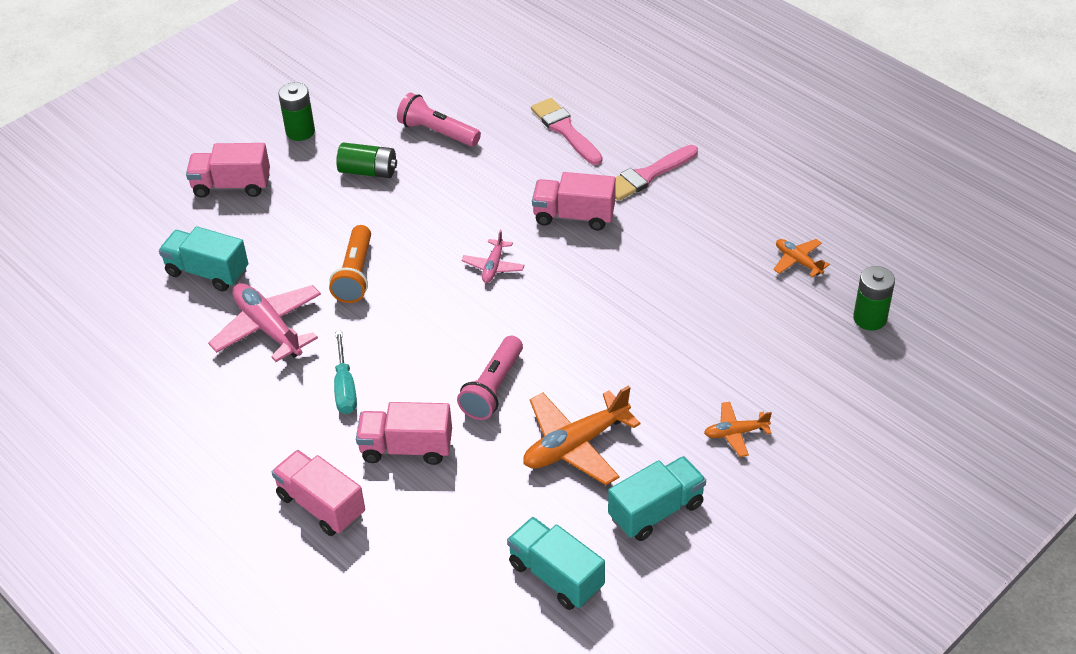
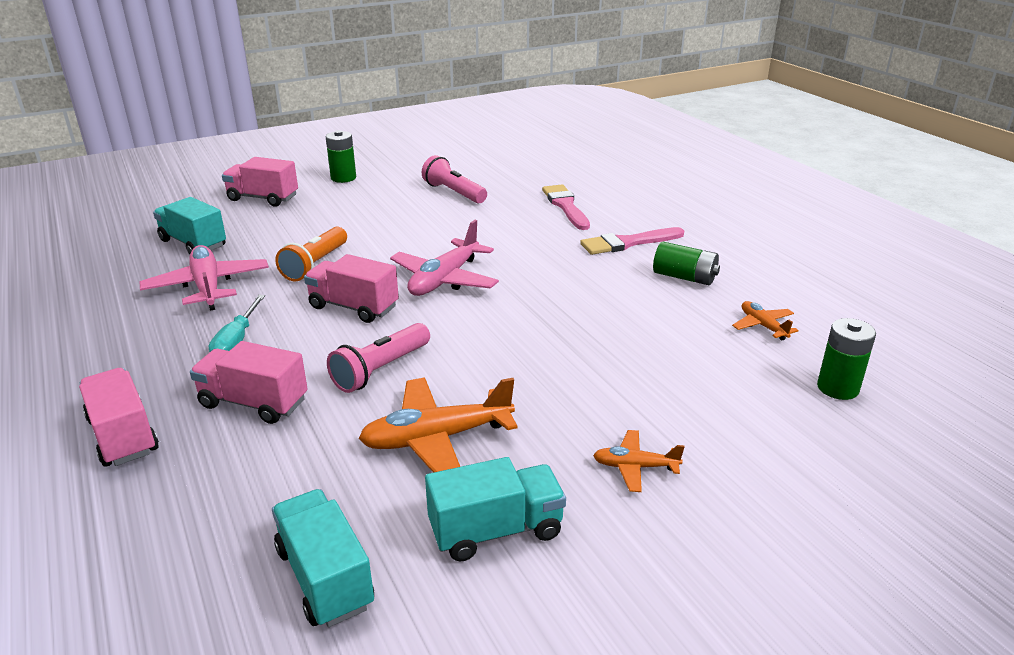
camera: 15 degrees right, 15 degrees down
green battery [336,142,397,178] -> green battery moved to [653,242,720,285]
pink plane [462,230,525,283] -> pink plane [390,220,499,296], size x1.88
pink truck [532,172,616,230] -> pink truck moved to [304,254,399,323]

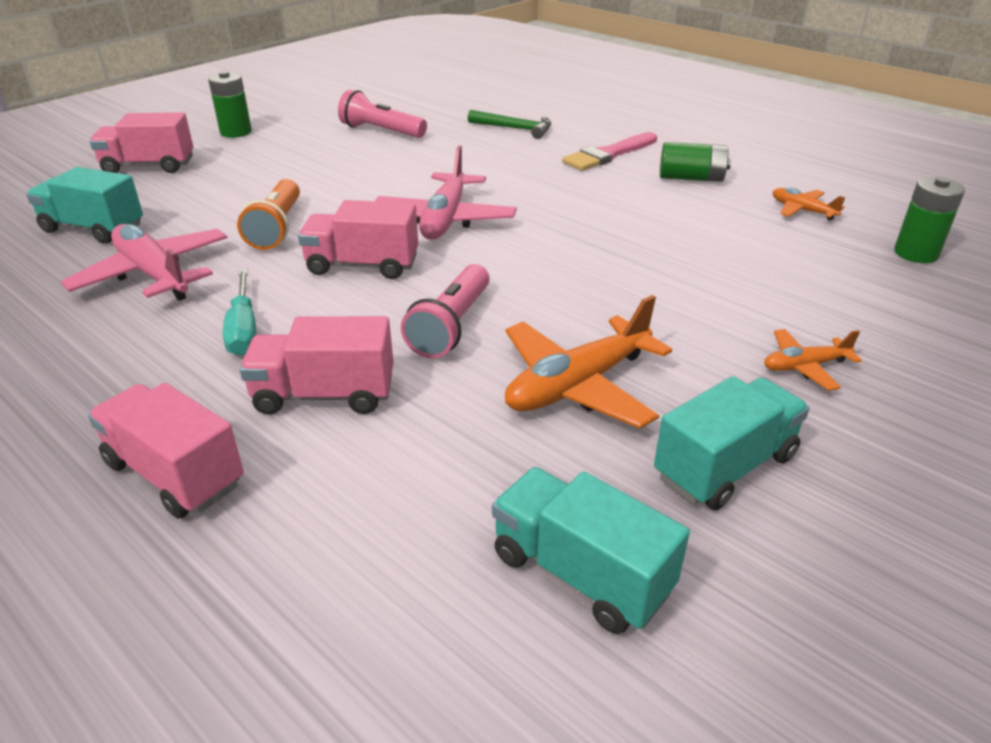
camera: 20 degrees left, 5 degrees up
pink brush [542,185,590,230] -> green hammer [468,110,551,139]

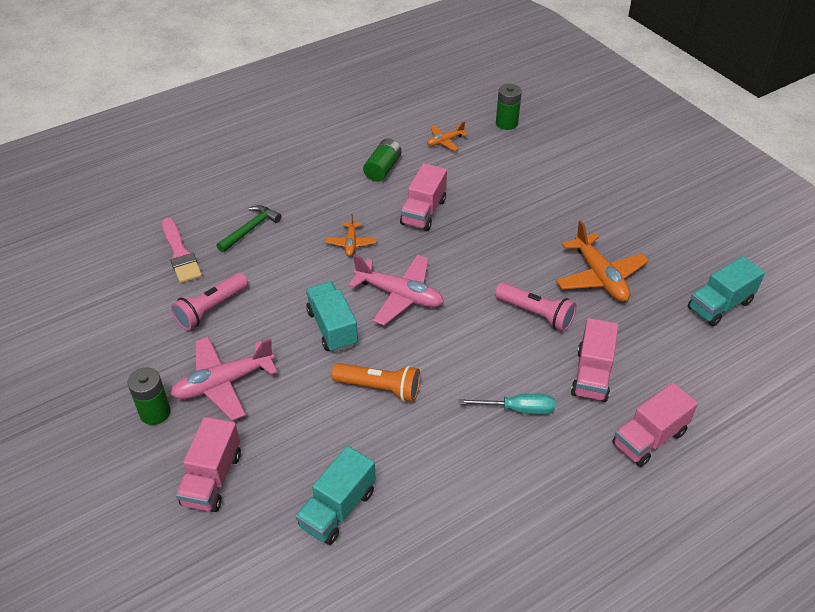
camera: 75 degrees left, 10 degrees up
pink plane [61,224,228,301] -> pink plane moved to [170,337,278,421]
pink truck [298,200,418,279] -> pink truck moved to [400,163,447,231]
pink brush [562,132,657,171] -> pink brush moved to [162,218,202,283]
turquoise truck [654,376,810,510] -> turquoise truck moved to [306,282,358,352]
orange plane [764,329,862,391] -> orange plane moved to [325,213,376,256]

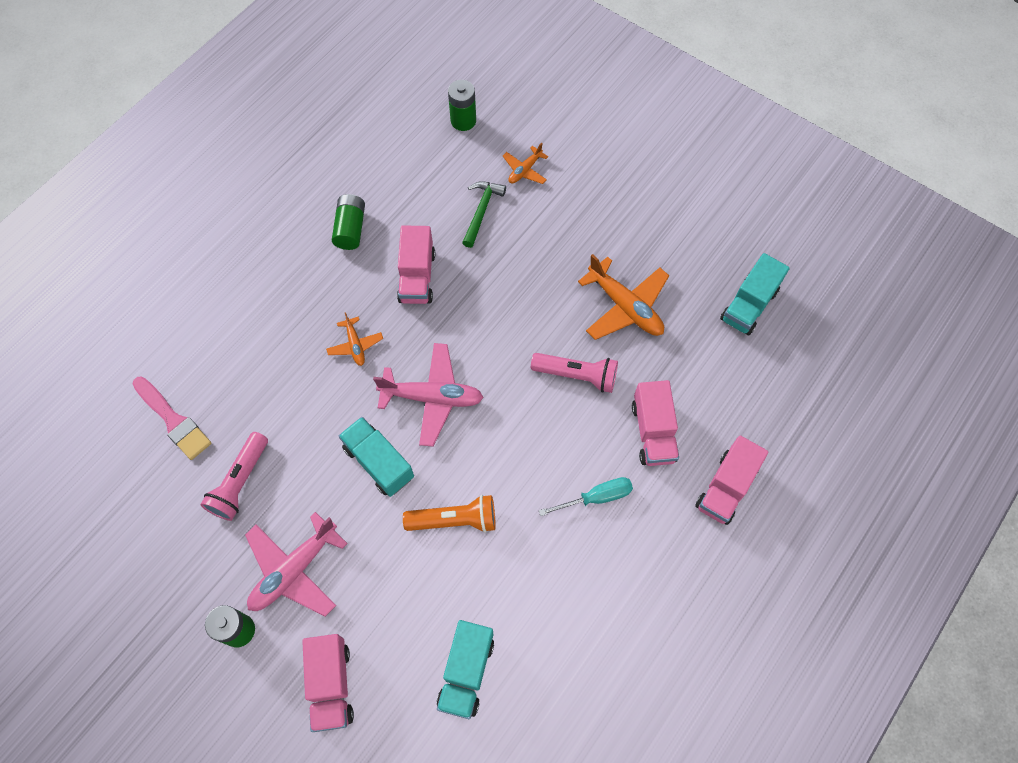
camera: 20 degrees left, 20 degrees up
green hammer [217,205,281,252] -> green hammer moved to [462,181,506,248]
orange plane [427,122,468,151] -> orange plane moved to [503,143,548,184]

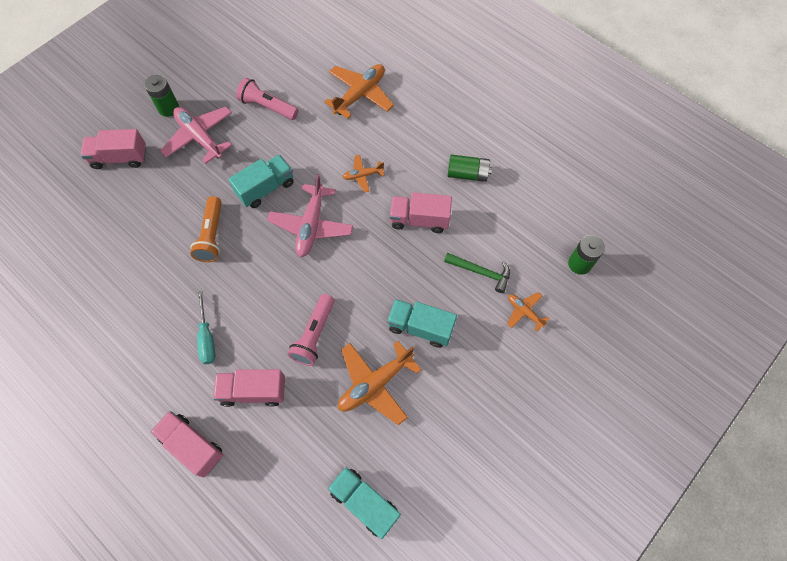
camera: 95 degrees right, 0 degrees up
pink brush [132,377,211,460] -> none
turquoise truck [437,620,494,719] -> turquoise truck moved to [387,299,457,348]
none -> orange plane [324,64,394,119]

